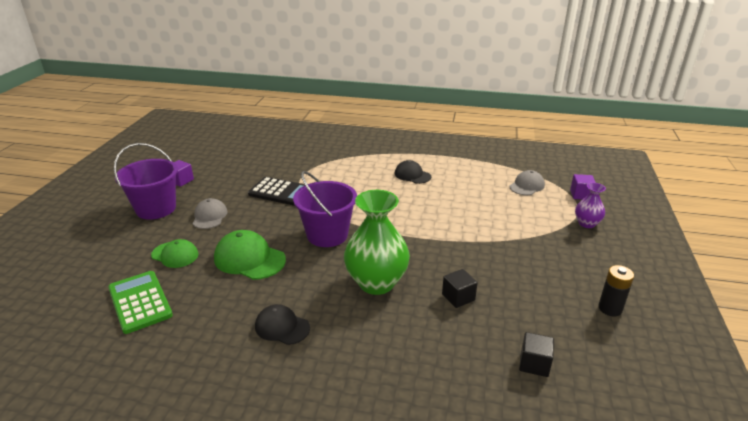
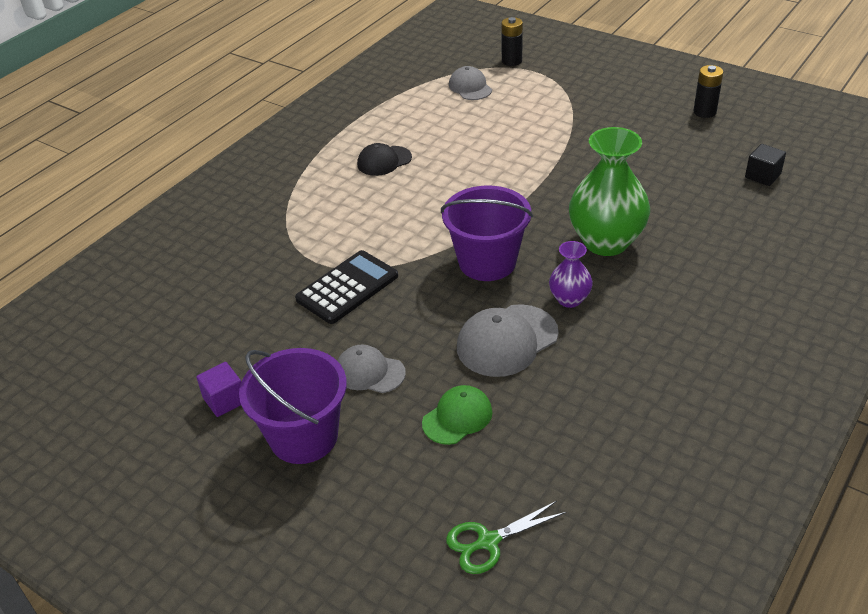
camera: 65 degrees left, 10 degrees up
green calculator [108,271,173,334] -> none
green cap [214,230,286,280] -> grey cap [457,304,559,377]
black cap [255,304,310,345] -> none
black cube [442,269,478,308] -> none
purple cube [570,174,596,200] -> black battery [502,17,523,66]
purple vase [575,183,606,228] -> purple vase moved to [549,241,593,308]
none -> green scissors [446,501,566,574]

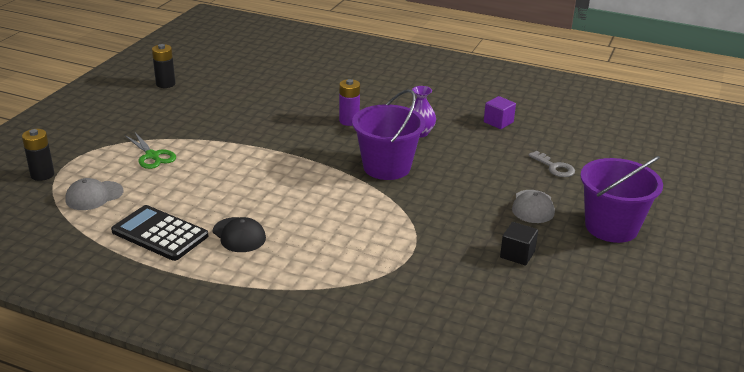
camera: 105 degrees left, 10 degrees down
purple cube [196,362,241,417] -> purple cube moved to [484,96,516,129]
black calculator [295,250,398,324] -> black calculator moved to [111,205,208,261]
green cap [422,385,493,445] -> grey key [528,151,575,177]
green scissors [446,501,566,574] -> green scissors moved to [125,131,176,169]
grey cap [457,304,559,377] -> none
green vase [569,127,650,256] -> purple battery [339,79,360,126]
black cube [745,144,786,186] -> black cube moved to [500,222,538,265]

